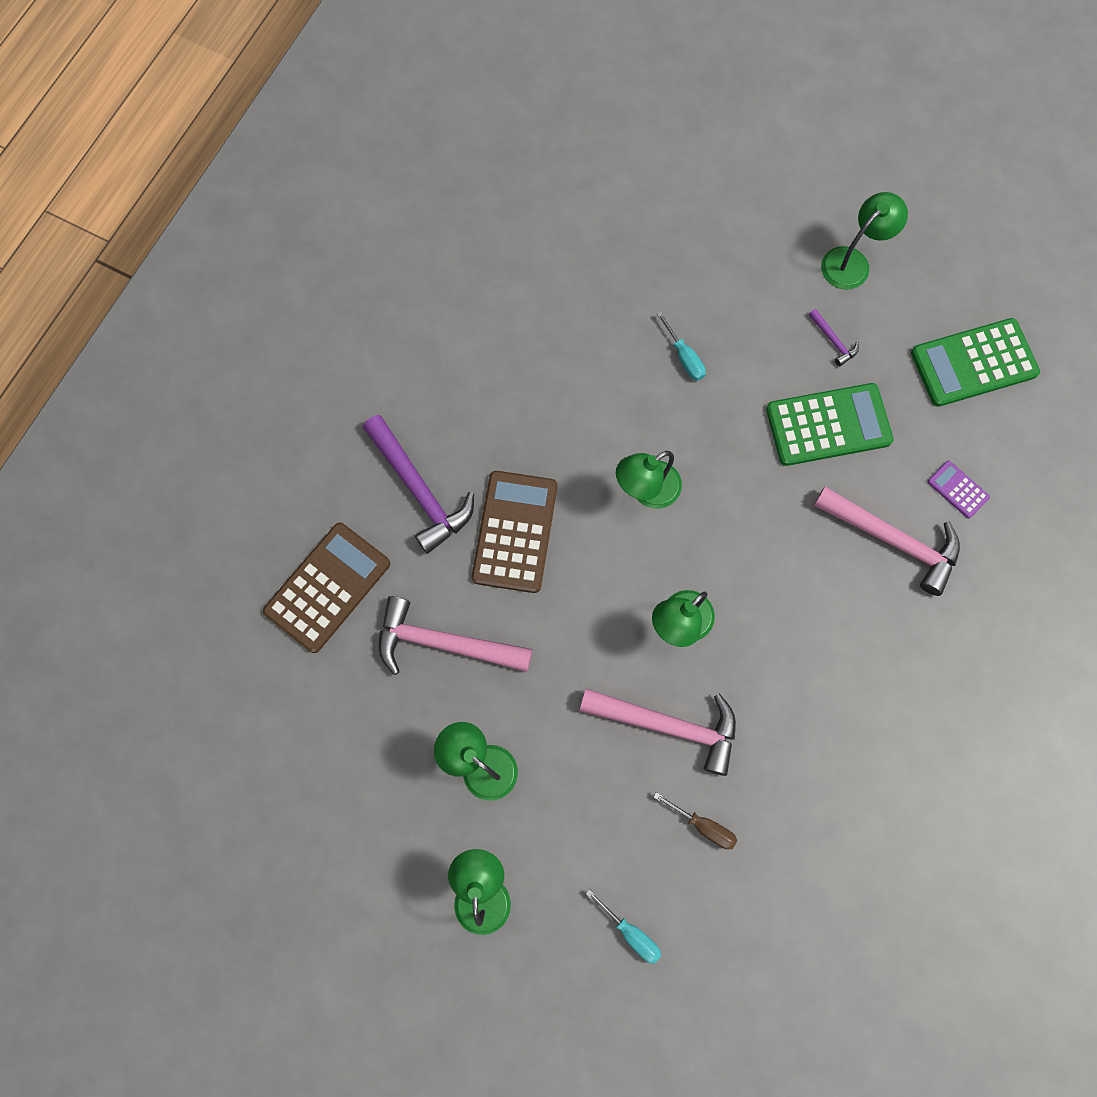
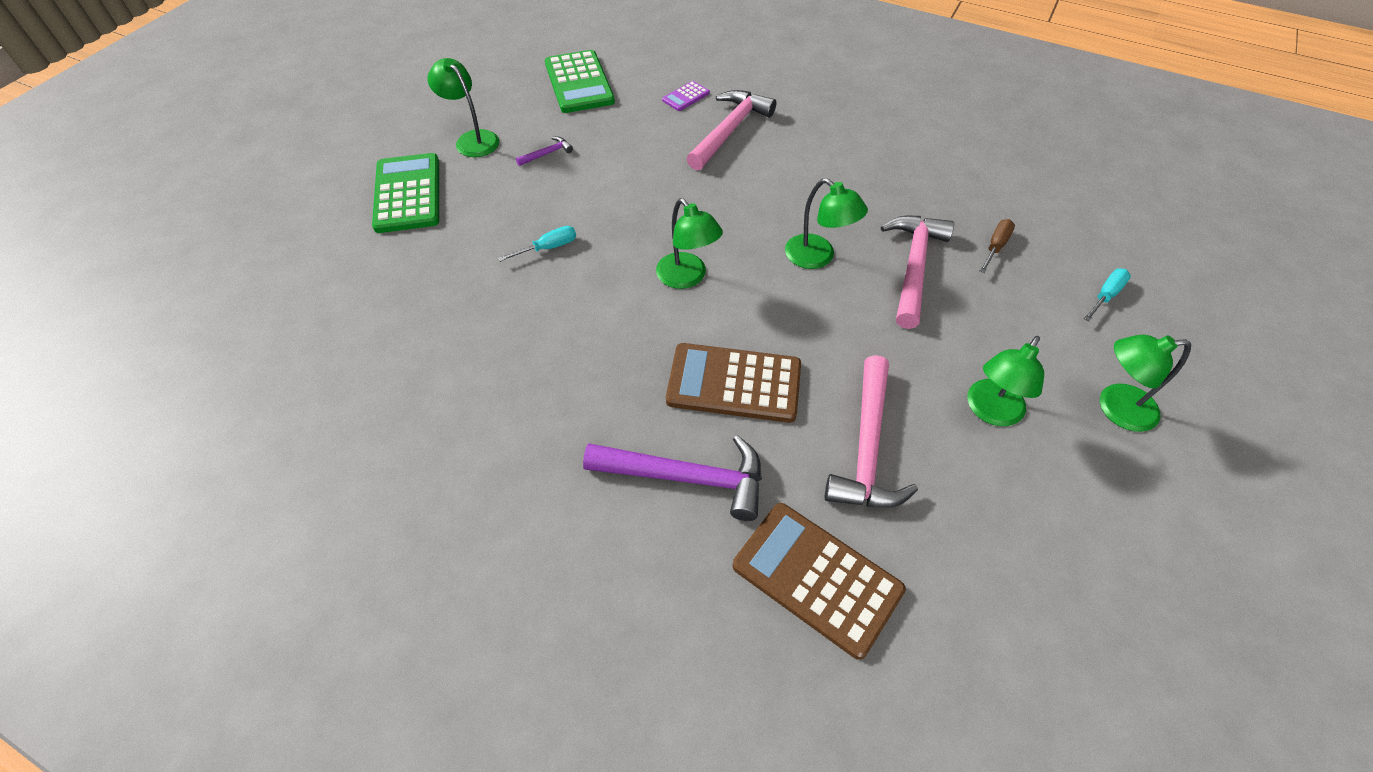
camera: 90 degrees left, 20 degrees down
purple hammer [363,415,474,554] -> purple hammer turned 45 degrees clockwise [583,435,762,521]
green calculator [766,383,894,466] -> green calculator moved to [372,153,439,233]

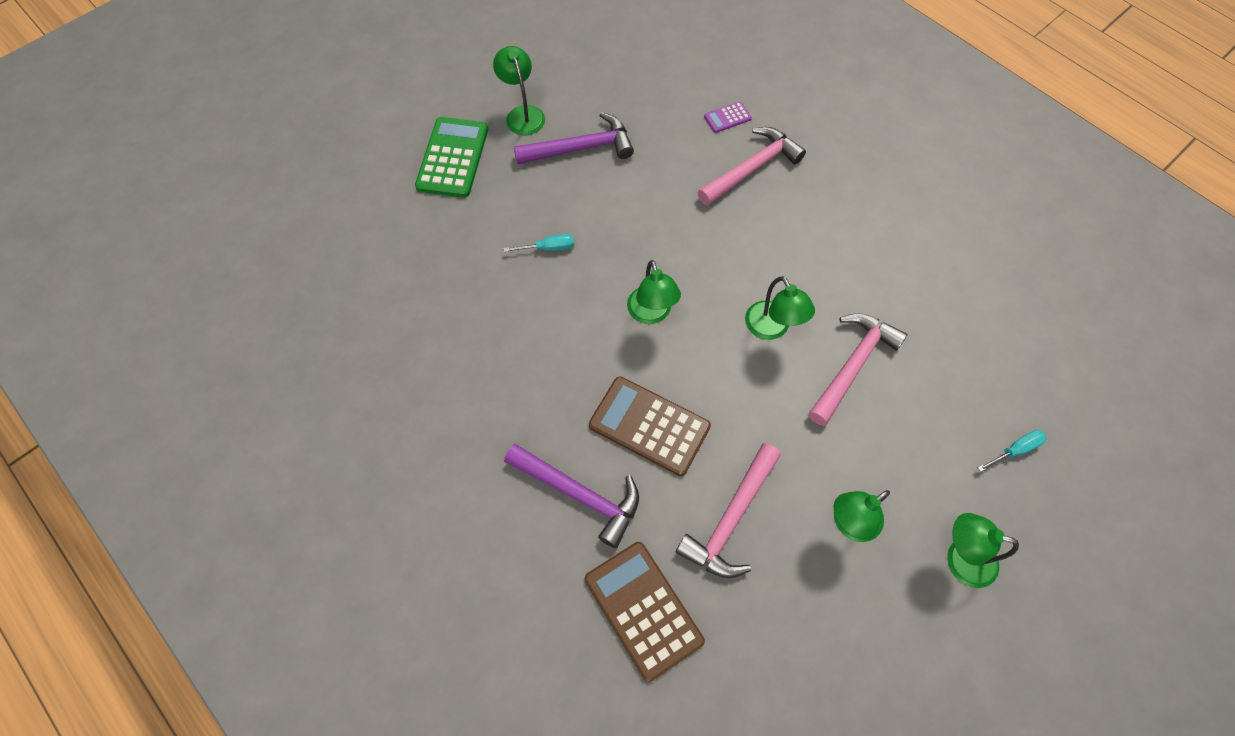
camera: 20 degrees right, 10 degrees up
purple hammer [516,137,573,166] -> purple hammer [514,112,634,164], size x2.25
green calculator [545,50,615,113] -> none
brown screwdriver [980,219,1015,273] -> none

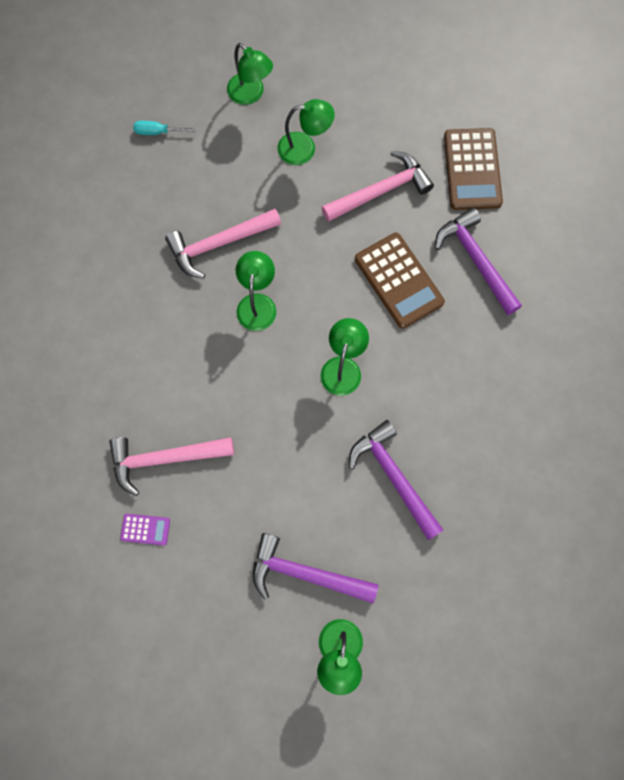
camera: 150 degrees left, 10 degrees up
green calculator [415,117,488,198] -> none
turquoise screwdriver [503,234,574,252] -> purple hammer [349,420,443,540]

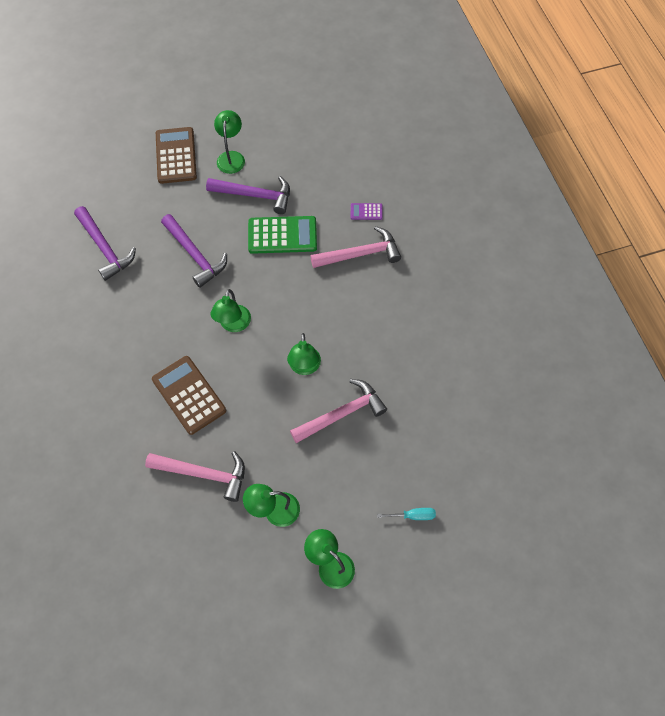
camera: 175 degrees right, 10 degrees down
pink hammer [321,151,434,222] -> pink hammer turned 135 degrees counterclockwise [145,451,245,502]
purple hammer [435,208,522,315] -> purple hammer moved to [74,206,136,281]
brown calculator [444,128,503,210] -> brown calculator moved to [156,127,197,184]
none -> green calculator [248,216,317,254]

